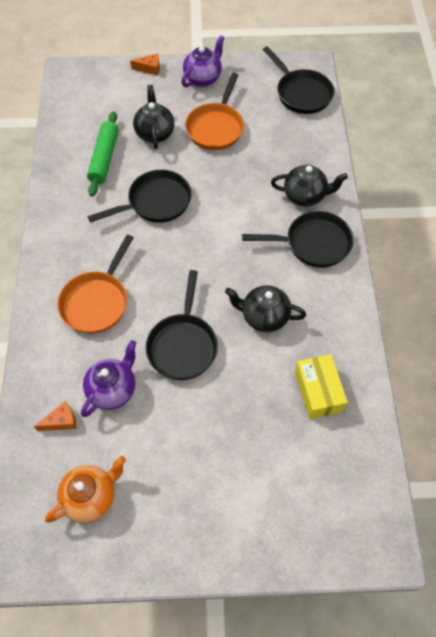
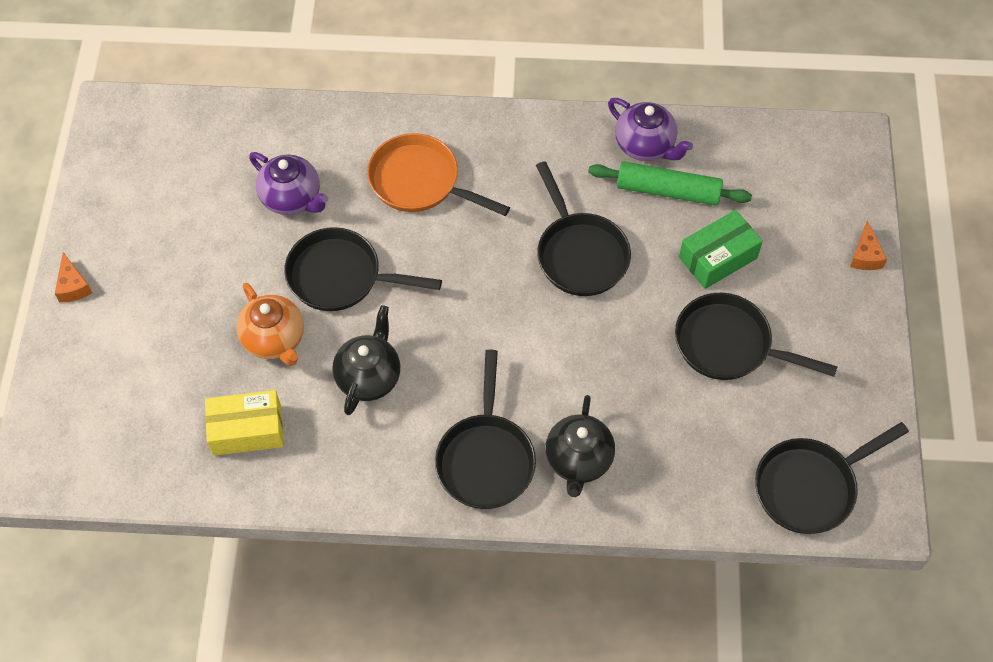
camera: 95 degrees right, 0 degrees up
orange cheese [34,401,76,431] -> orange cheese moved to [55,252,92,302]
orange teapot [45,456,126,523] -> orange teapot moved to [236,283,304,366]
black teapot [133,85,174,149] -> green box [679,210,763,289]
purple teapot [181,35,225,87] -> purple teapot moved to [608,98,693,161]
orange pan [185,73,244,150] -> black pan [675,293,837,380]

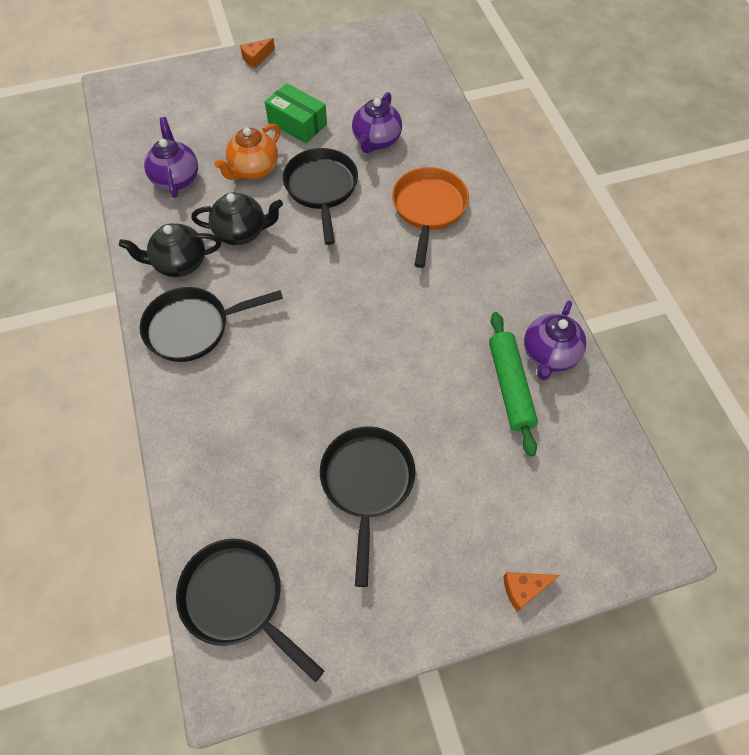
camera: 70 degrees right, 0 degrees up
yellow box [205,390,284,456] -> purple teapot [144,117,198,198]
black pan [536,161,631,296] -> none
black teapot [545,395,615,497] -> black teapot moved to [119,223,221,277]
green box [679,210,763,289] -> green box moved to [265,83,327,143]

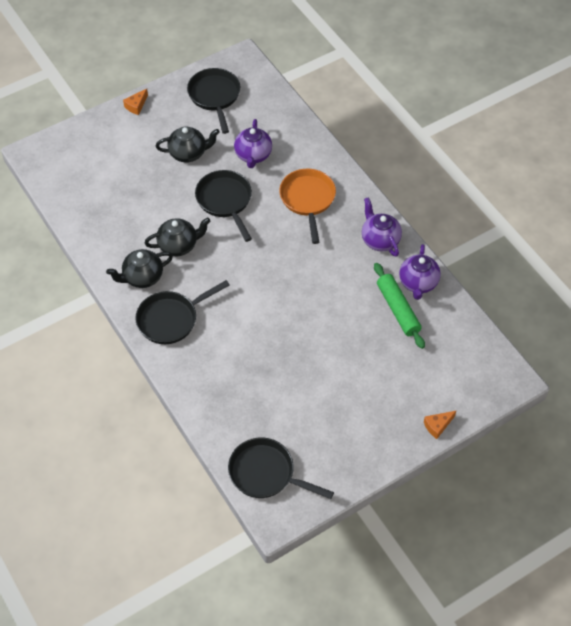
camera: 15 degrees left, 5 degrees down
purple teapot [144,117,198,198] -> purple teapot moved to [362,197,402,257]
orange teapot [215,124,280,180] -> none
green box [265,83,327,143] -> black teapot [156,126,220,162]
black pan [320,426,416,587] -> black pan moved to [187,68,240,134]

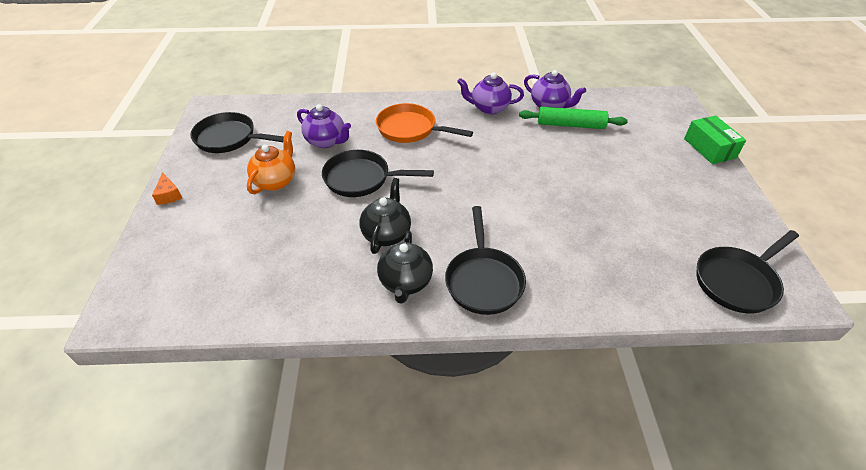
camera: 60 degrees left, 10 degrees down
black teapot [156,126,220,162] -> orange teapot [247,131,295,194]
orange cheese [424,411,456,439] -> green box [684,115,746,164]

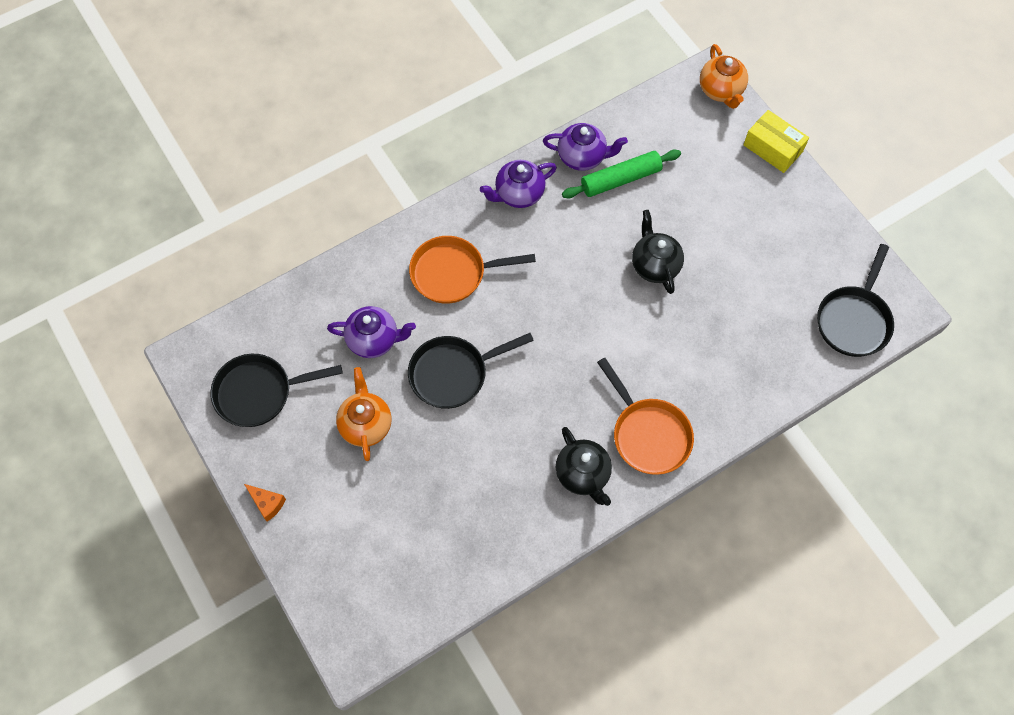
camera: 30 degrees left, 20 degrees up
black teapot [360,178,411,254] -> black teapot moved to [632,210,684,294]
black pan [445,206,526,315] -> orange pan [597,358,694,475]
green box [684,115,746,164] -> yellow box [743,110,809,173]
none -> orange teapot [700,44,748,109]

